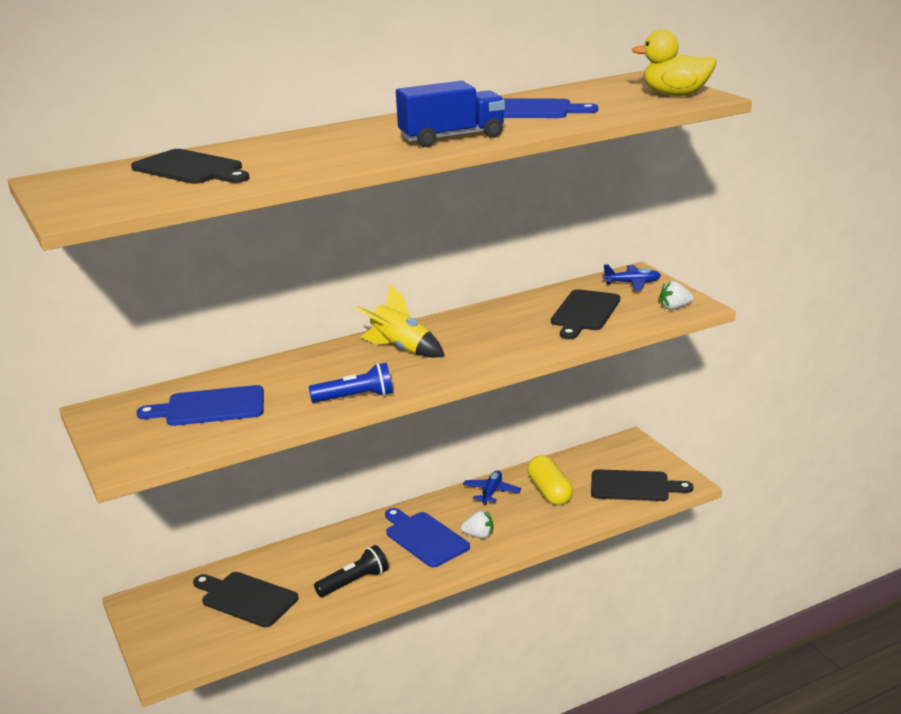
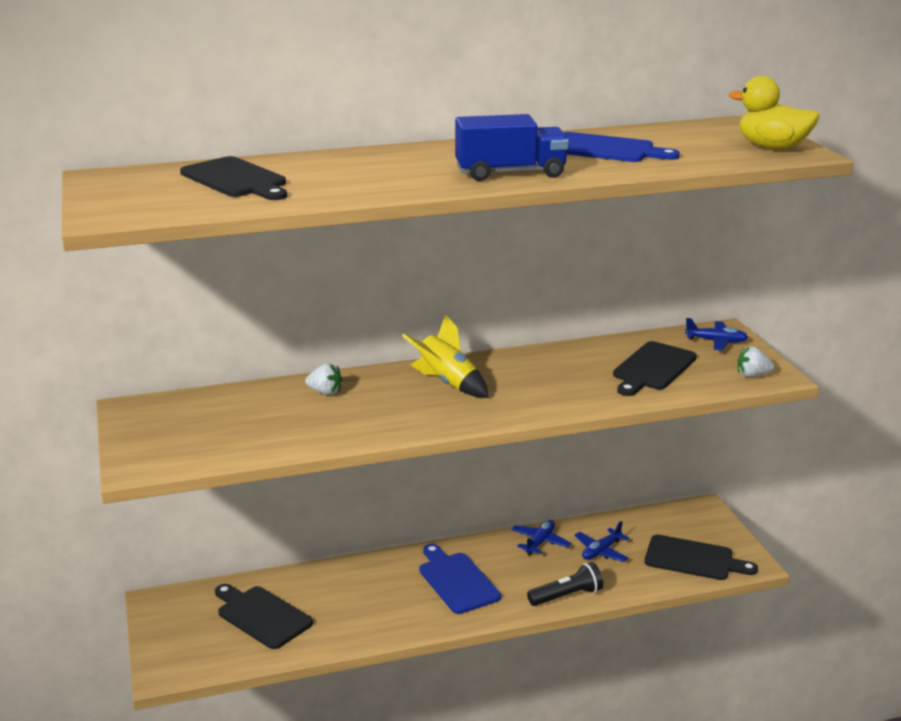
camera: 10 degrees right, 0 degrees up
blue cutting board [136,385,264,426] -> none
blue flashlight [309,362,393,403] -> none
black flashlight [314,545,388,597] -> black flashlight moved to [527,562,603,606]
white strawberry [461,510,493,539] -> white strawberry moved to [305,363,343,395]
yellow capsule [528,455,573,505] -> blue plane [574,521,629,562]

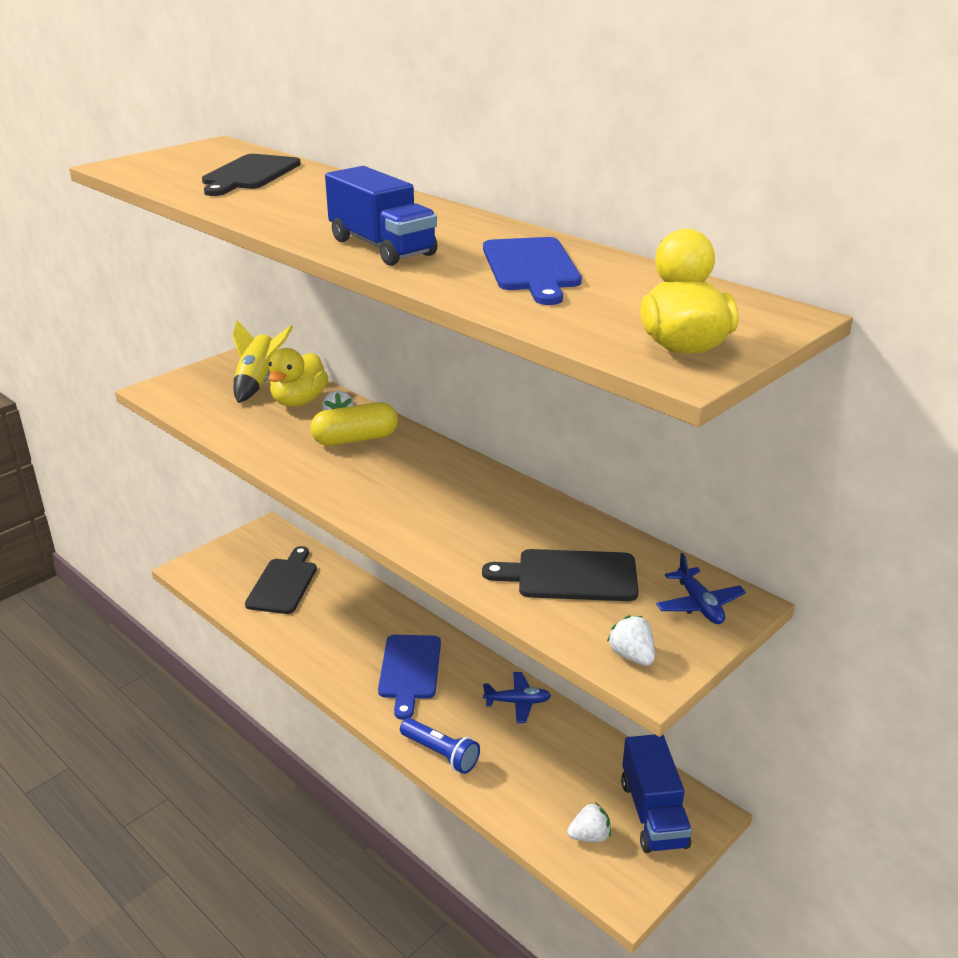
camera: 60 degrees right, 5 degrees up
yellow rocket [402,314,489,397] -> yellow rocket moved to [232,320,293,403]
blue cutting board [419,544,501,614] -> blue cutting board turned 150 degrees clockwise [378,635,441,720]
black flashlight [527,562,603,606] -> blue flashlight [400,718,480,774]
blue plane [574,521,629,562] -> none
black cutting board [644,535,758,580] -> white strawberry [567,802,611,842]
none -> yellow duck [268,348,328,407]
none -> yellow capsule [311,402,398,446]
none -> blue truck [621,734,692,853]

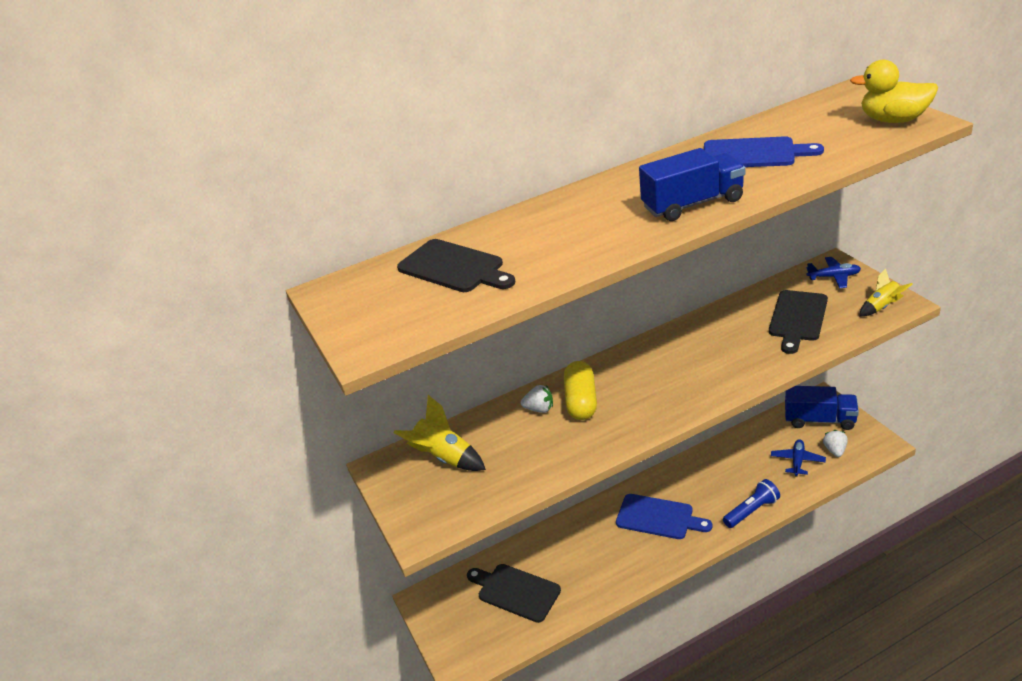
camera: 65 degrees left, 5 degrees up
yellow duck [268,348,328,407] -> none
blue plane [483,672,551,723] -> blue plane moved to [771,439,826,477]
white strawberry [607,615,655,666] -> yellow rocket [859,268,913,317]

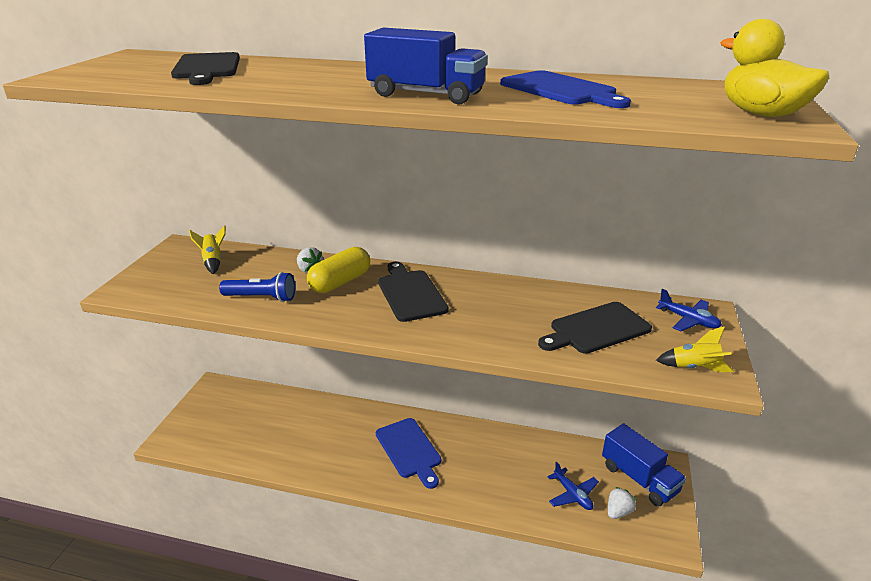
camera: 35 degrees right, 5 degrees down
yellow rocket [394,395,486,471] -> yellow rocket [189,225,226,274], size x0.66
black cutting board [467,564,561,623] -> black cutting board moved to [378,261,449,322]
blue flashlight [723,479,780,528] -> blue flashlight moved to [219,272,295,302]
blue plane [771,439,826,477] -> blue plane turned 90 degrees clockwise [548,462,599,510]

